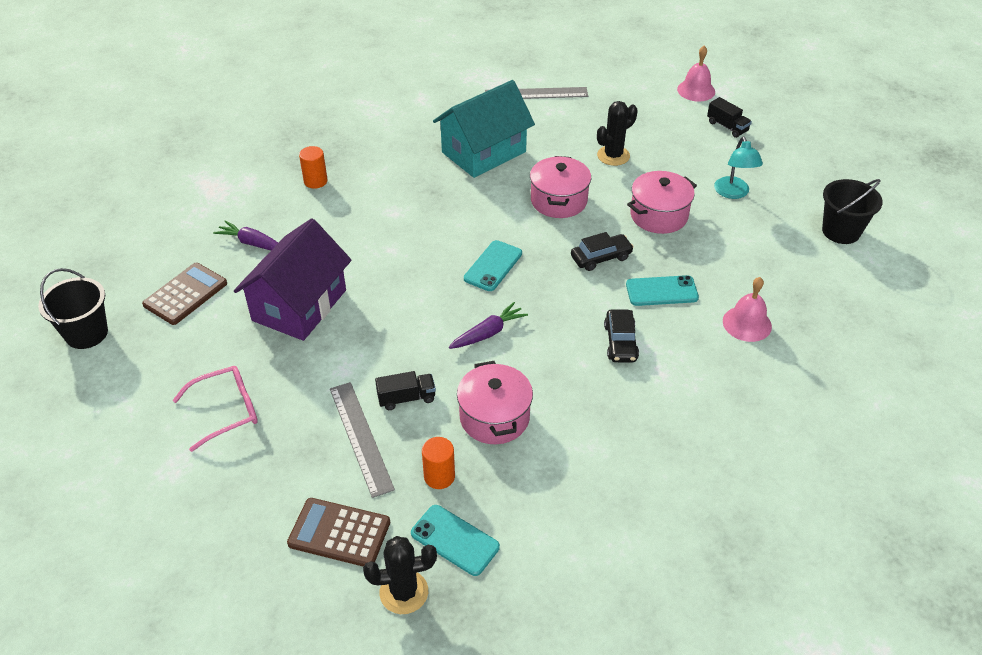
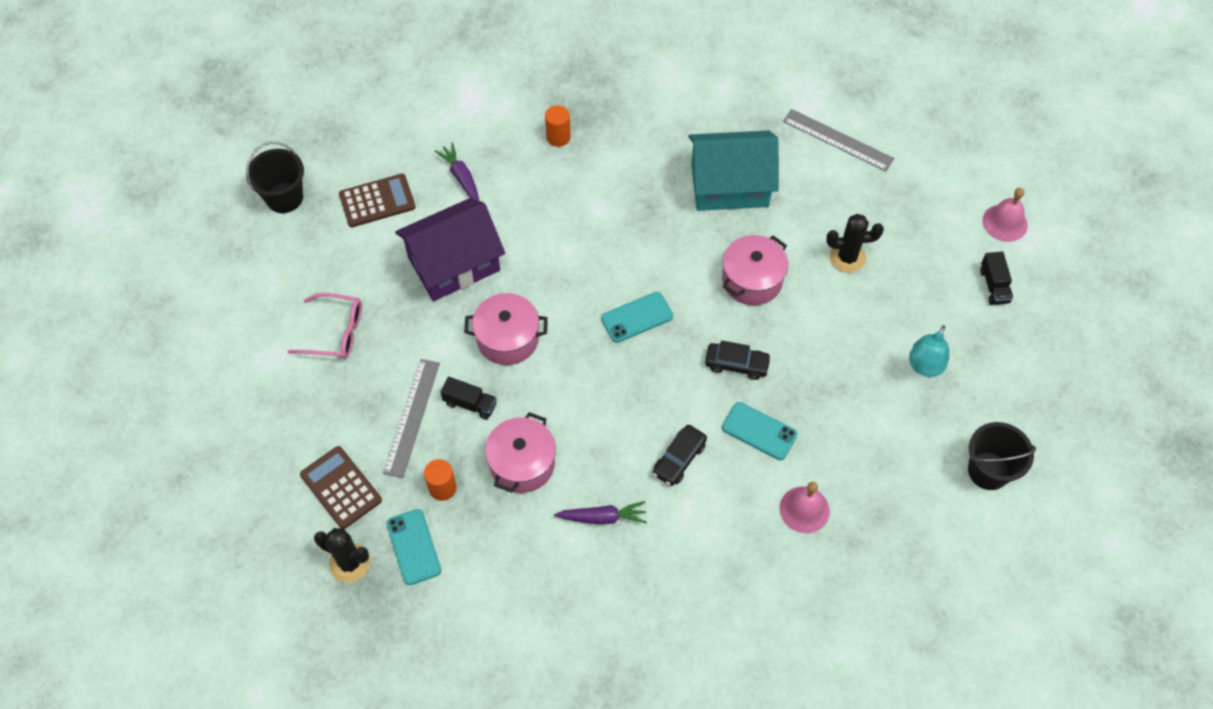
camera: 35 degrees right, 15 degrees up
purple carrot [449,302,528,349] -> purple carrot moved to [554,501,647,525]
pink pot [627,171,697,234] -> pink pot moved to [464,293,548,365]

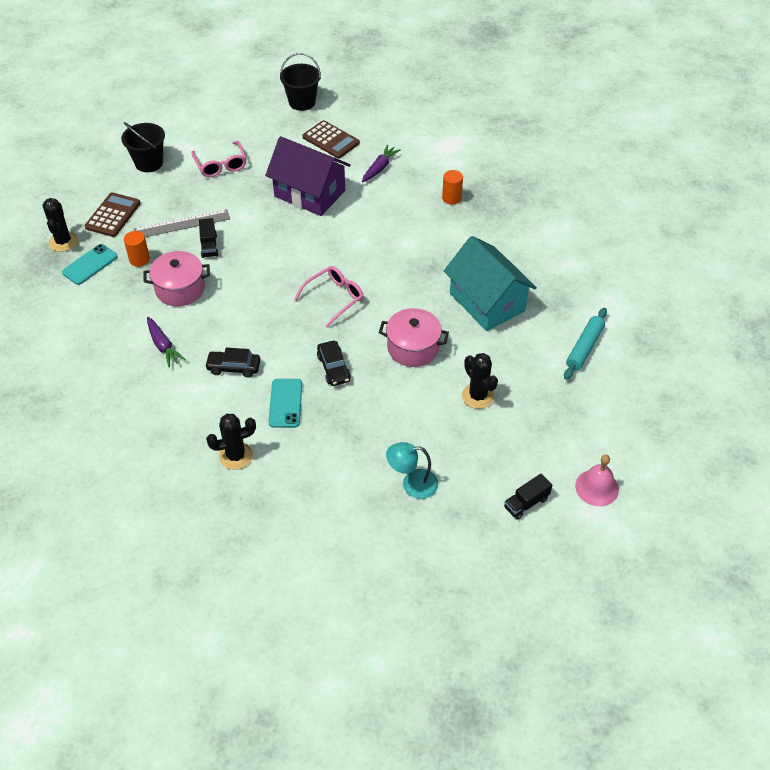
camera: 60 degrees right, 10 degrees down
pink pot [464,293,548,365] -> none
turquoise phone [601,292,673,343] -> pink glasses [294,266,364,328]
pink bell [779,482,830,533] -> black cactus [206,414,256,470]
grey ruler [783,109,894,171] -> turquoise rolling pin [564,308,607,380]
black bucket [968,422,1036,490] -> black bucket moved to [121,122,165,172]

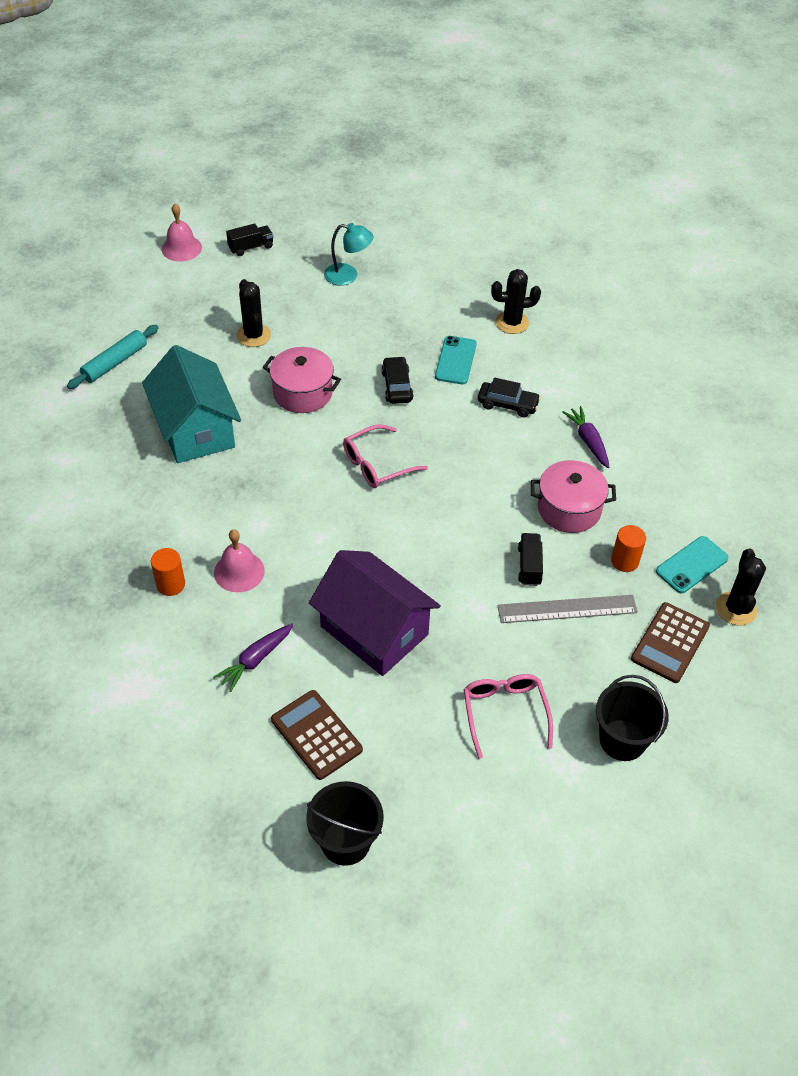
camera: 170 degrees left, 0 degrees up
none -> pink bell [214,529,265,592]

